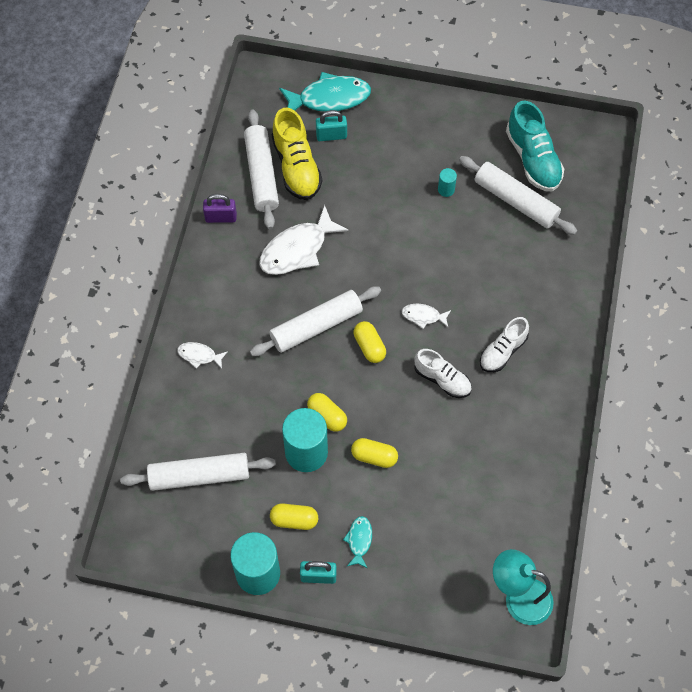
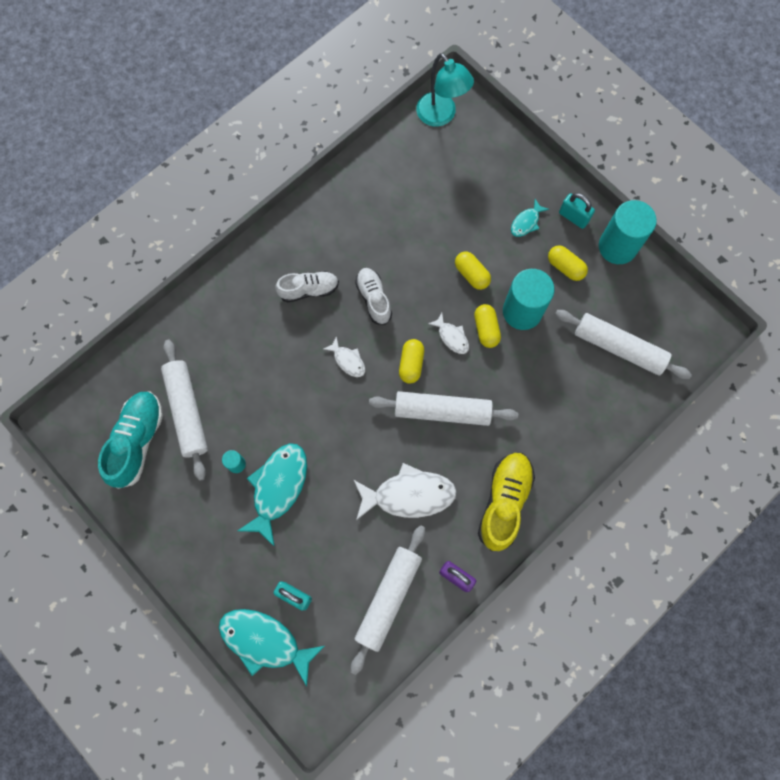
camera: 145 degrees left, 10 degrees up
white fish [177,342,228,369] -> white fish moved to [428,313,469,354]
yellow shoe [272,108,322,200] -> yellow shoe moved to [478,453,535,551]
none -> turquoise fish [238,443,307,547]

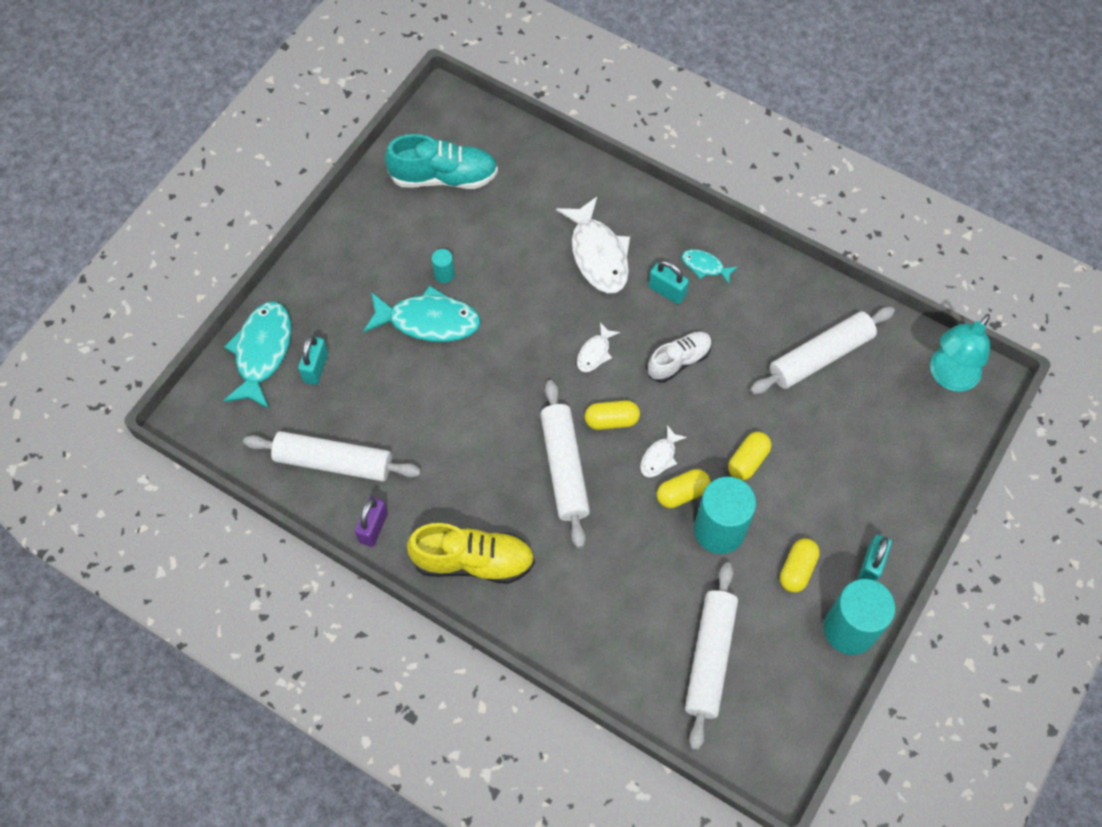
camera: 75 degrees right, 10 degrees down
white rolling pin [161,340,208,481] -> white rolling pin moved to [750,307,895,394]
white shoe [275,271,339,302] -> turquoise padlock [649,260,689,304]
white fish [354,463,457,520] -> white fish moved to [556,197,630,293]
turquoise fish [511,199,549,237] -> turquoise fish moved to [682,249,738,284]

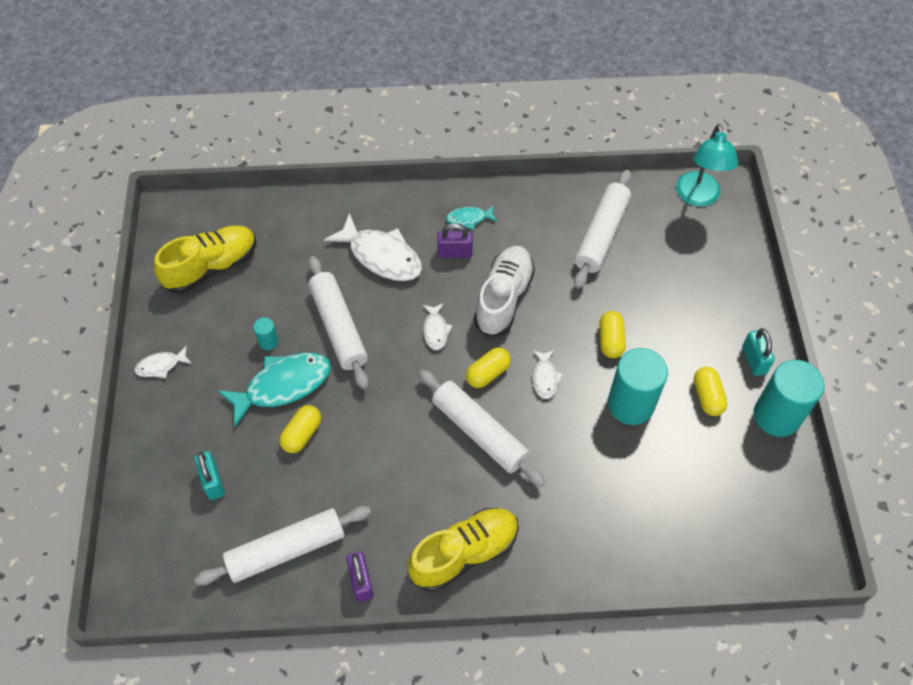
camera: 35 degrees left, 5 degrees down
turquoise fish [223,302,291,409] -> none
turquoise shoe [385,134,498,189] -> yellow shoe [154,226,257,293]
white shoe [647,331,712,382] -> white shoe [474,246,535,337], size x1.53
turquoise padlock [649,260,689,304] -> purple padlock [437,223,473,258]
yellow capsule [657,469,710,508] -> yellow capsule moved to [279,405,321,453]
white rolling pin [685,562,738,750] -> white rolling pin moved to [308,256,369,389]
none -> white fish [134,345,192,378]

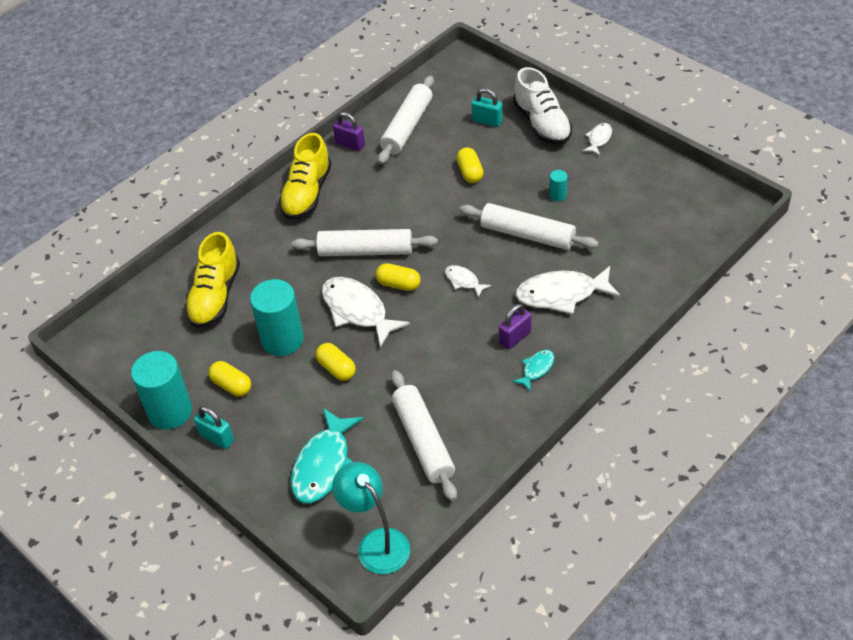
camera: 140 degrees right, 10 degrees down
yellow shoe [154,226,257,293] -> yellow shoe moved to [184,232,240,328]
turquoise fish [217,353,331,427] -> turquoise fish moved to [291,408,363,503]
yellow capsule [466,347,511,388] -> yellow capsule turned 75 degrees counterclockwise [376,263,421,291]
white shoe [474,246,535,337] -> white shoe moved to [513,67,572,145]
white fish [533,350,563,399] -> white fish [322,277,410,347], size x2.00

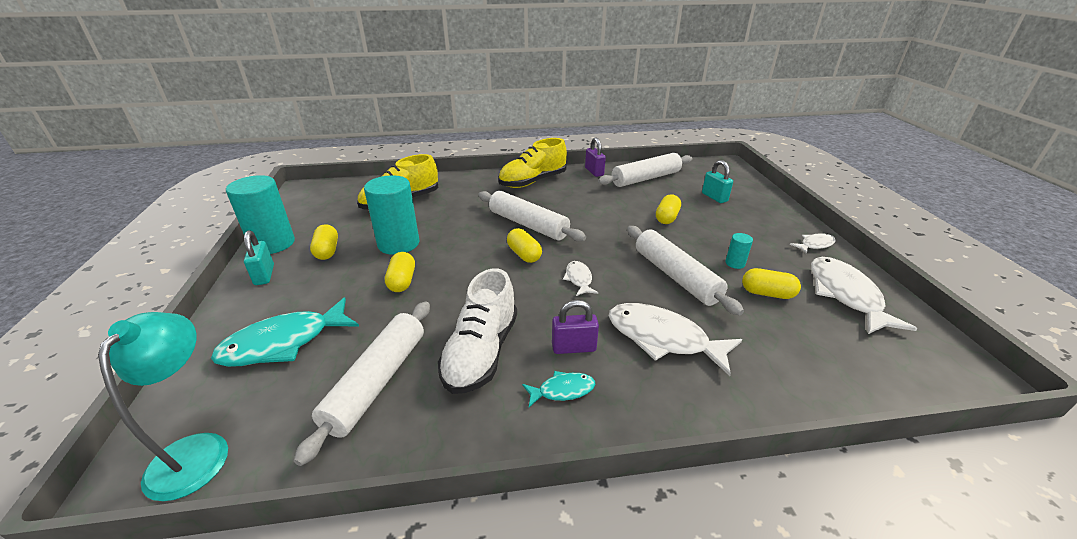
camera: 35 degrees right, 15 degrees down
white fish [322,277,410,347] -> white fish moved to [811,257,917,334]
white shoe [513,67,572,145] -> white shoe moved to [438,268,517,394]
none -> yellow capsule [742,268,801,299]

